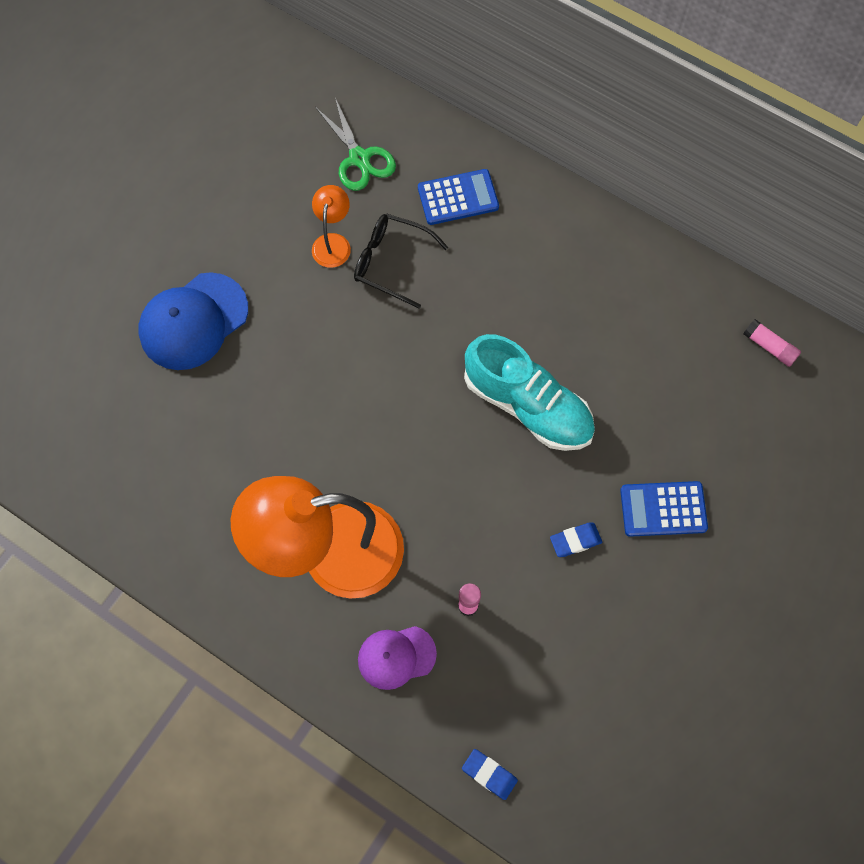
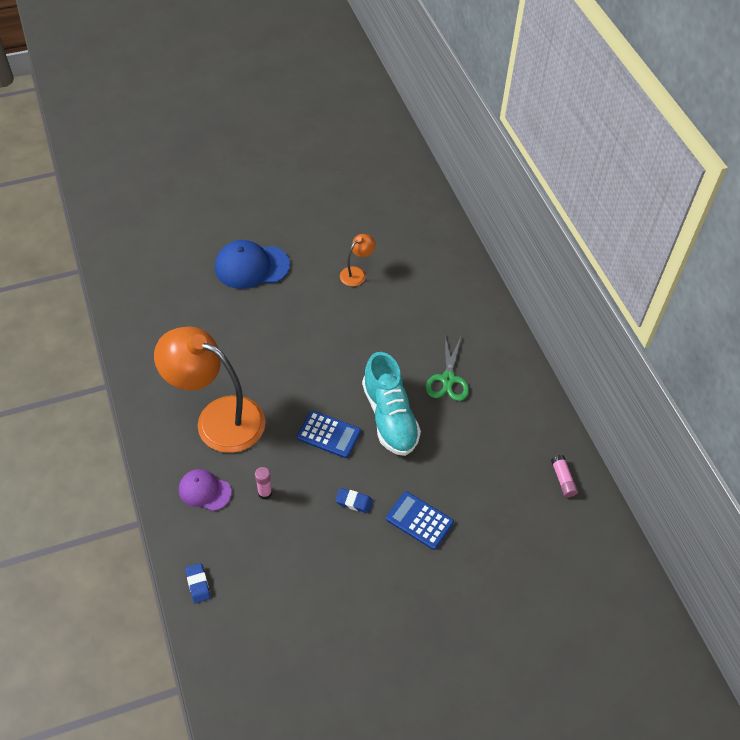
camera: 35 degrees right, 15 degrees down
green scissors [315,98,396,191] -> green scissors moved to [426,335,469,401]
black glasses [354,213,448,309] -> none
blue calculator [418,169,499,225] -> blue calculator moved to [297,411,361,458]

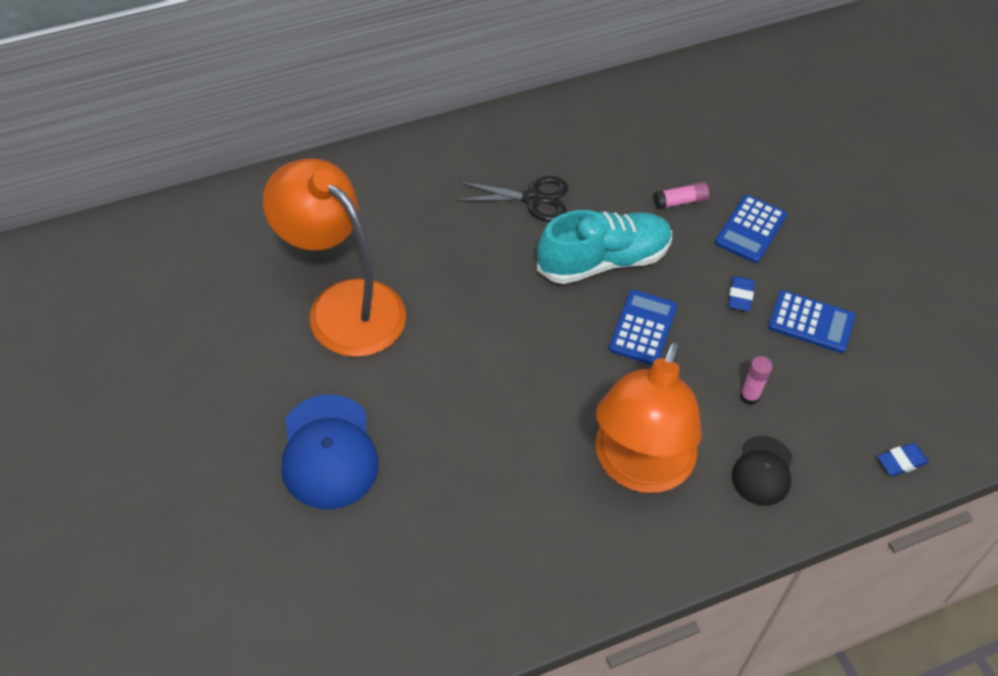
camera: 95 degrees left, 0 degrees up
purple cap [179,469,232,511] -> black cap [732,436,793,506]
orange lamp [340,234,376,286] -> orange lamp [263,158,406,357], size x2.32
green scissors [426,335,469,401] -> black scissors [456,176,568,222]
pink glue stick [551,455,578,497] -> pink glue stick moved to [653,182,709,210]
none -> blue calculator [768,290,855,353]

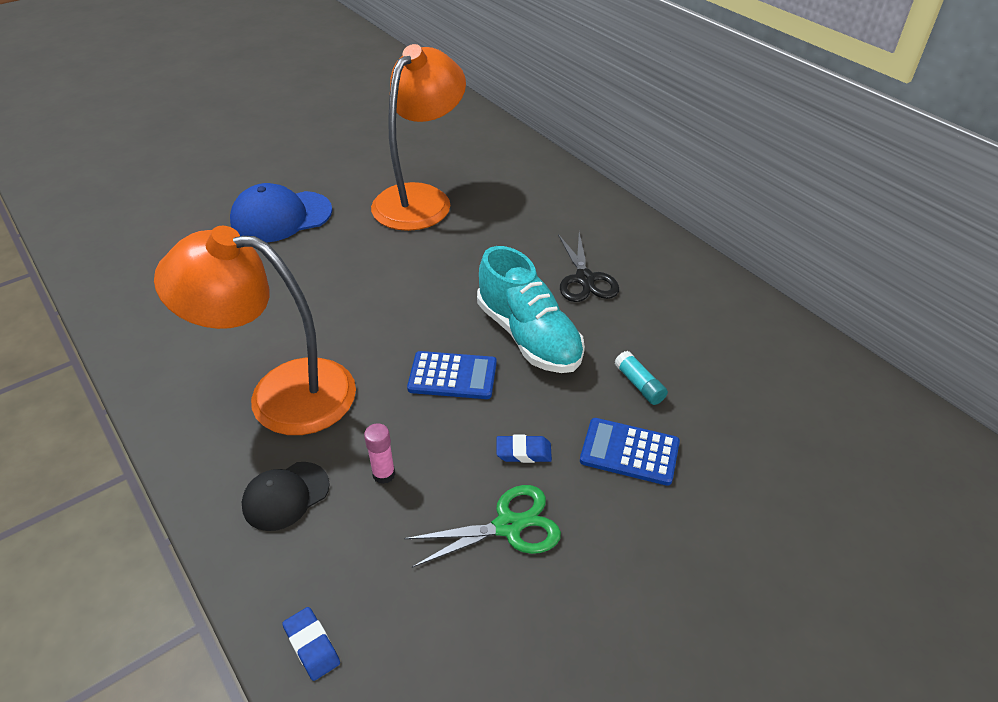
camera: 80 degrees right, 10 degrees down
pink glue stick [653,182,709,210] -> turquoise glue stick [614,351,668,405]
black cap [732,436,793,506] -> black cap turned 45 degrees counterclockwise [242,462,330,531]
blue calculator [768,290,855,353] -> green scissors [404,485,561,568]

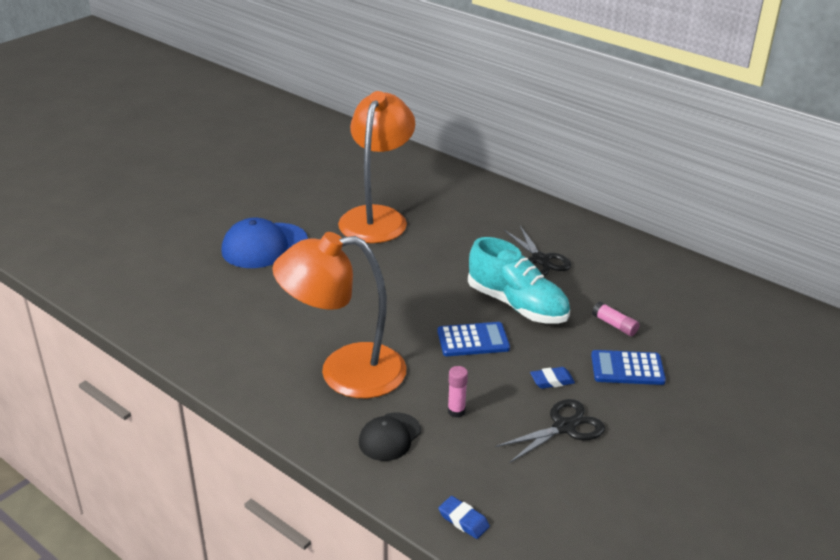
camera: 15 degrees left, 10 degrees down
green scissors [404,485,561,568] -> black scissors [495,399,605,463]
turquoise glue stick [614,351,668,405] -> pink glue stick [592,302,640,336]

